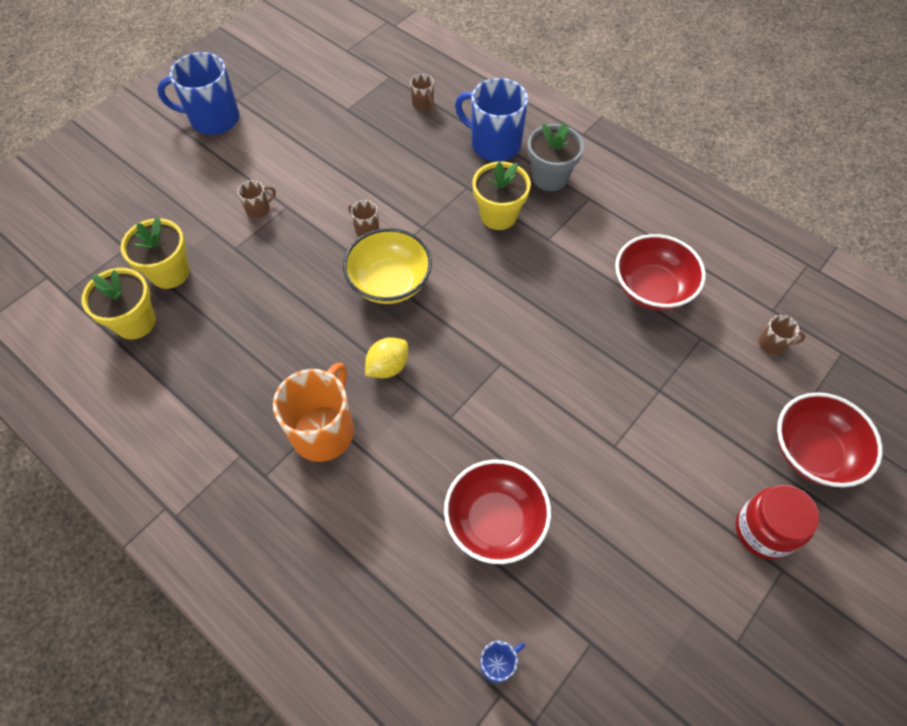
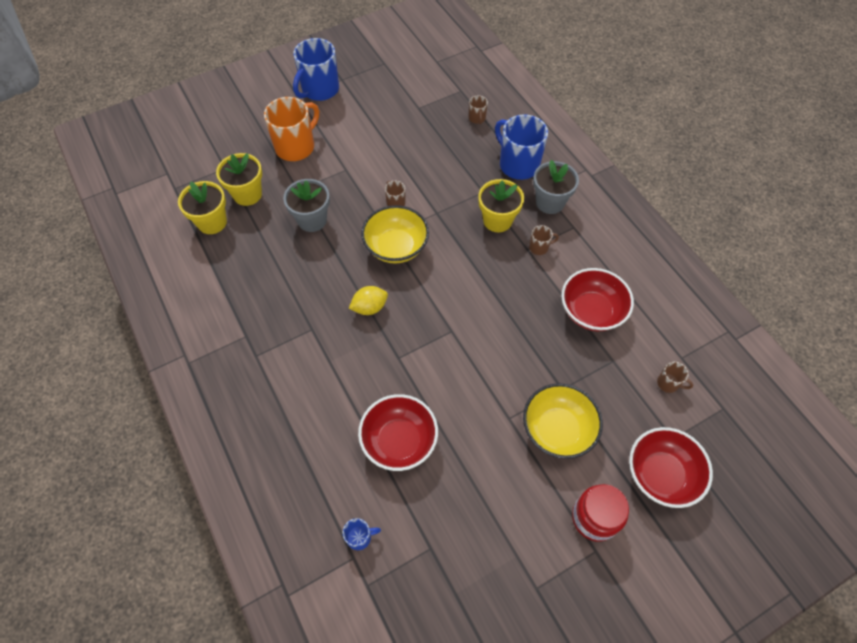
camera: 20 degrees right, 0 degrees up
blue mug [157,52,239,135] -> blue mug turned 75 degrees counterclockwise [293,38,339,101]
brown mug [238,180,276,218] -> brown mug moved to [529,225,559,255]
orange mug [273,362,354,462] -> orange mug moved to [264,97,319,161]
none -> grey flower pot [283,179,330,232]
none -> yellow bowl [523,383,603,459]

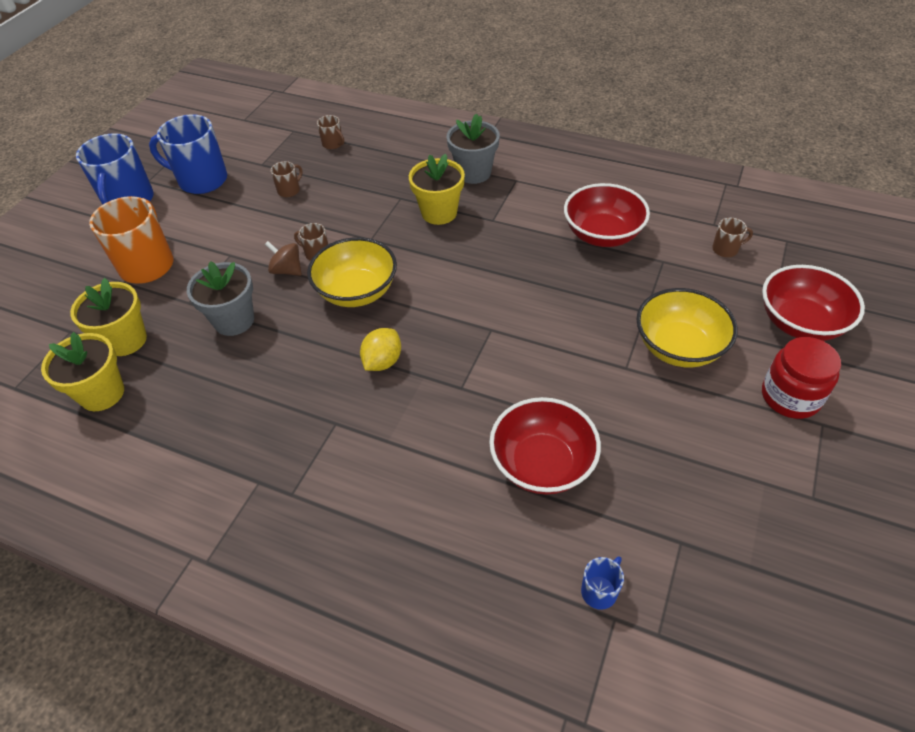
camera: 35 degrees left, 10 degrees down
blue mug [495,114,548,180] -> blue mug moved to [149,114,227,194]
brown mug [529,225,559,255] -> brown mug moved to [270,161,303,197]
none -> brown spinning top [265,241,302,276]

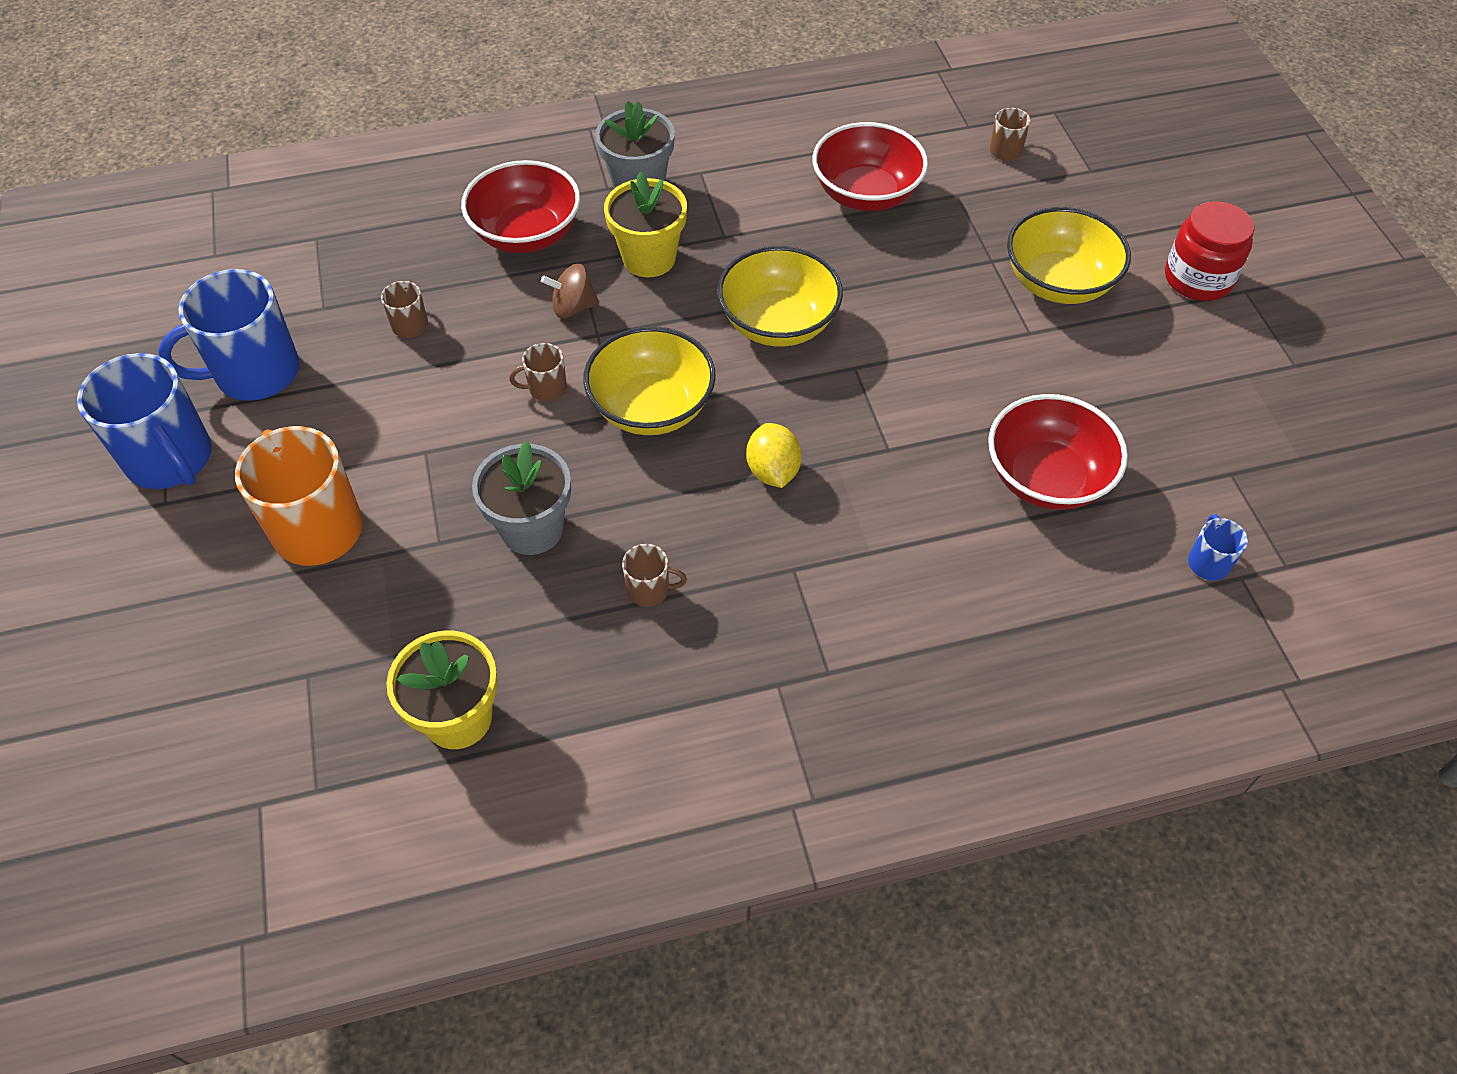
camera: 40 degrees left, 5 degrees up
yellow flower pot [70,278,147,356] -> none
brown spinning top [265,241,302,276] -> brown spinning top moved to [541,264,599,318]
brown mug [317,115,344,149] -> brown mug moved to [622,544,687,607]
red bowl [762,265,865,341] -> red bowl moved to [461,160,580,253]
none -> yellow bowl [717,246,843,347]

